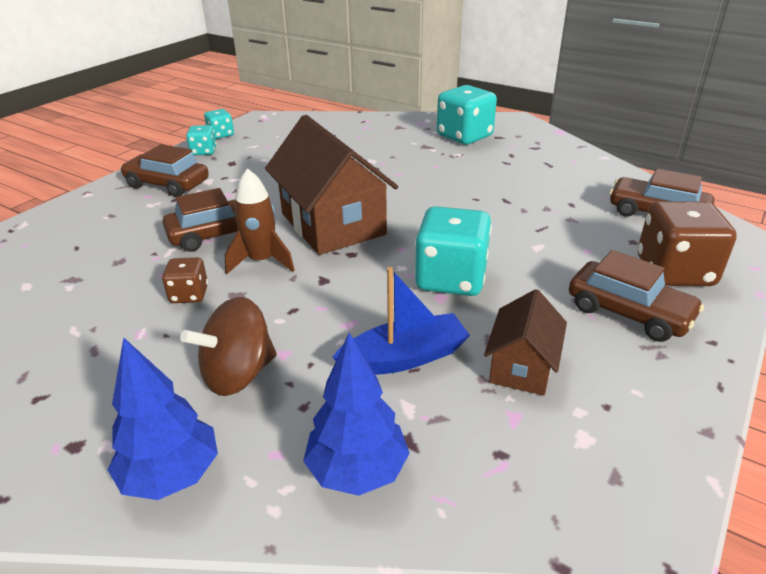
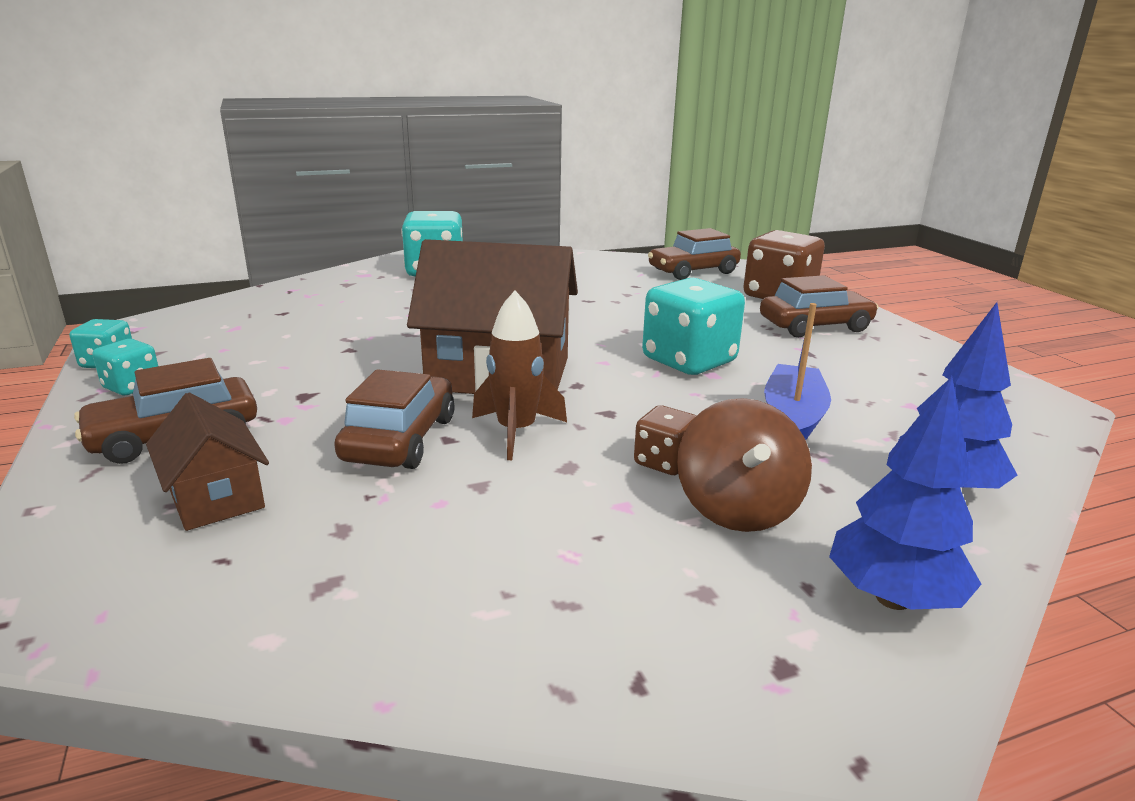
camera: 55 degrees left, 10 degrees down
brown dice [162,257,208,303] -> brown dice moved to [634,405,696,475]
brown house [484,289,567,396] -> brown house moved to [146,393,269,531]

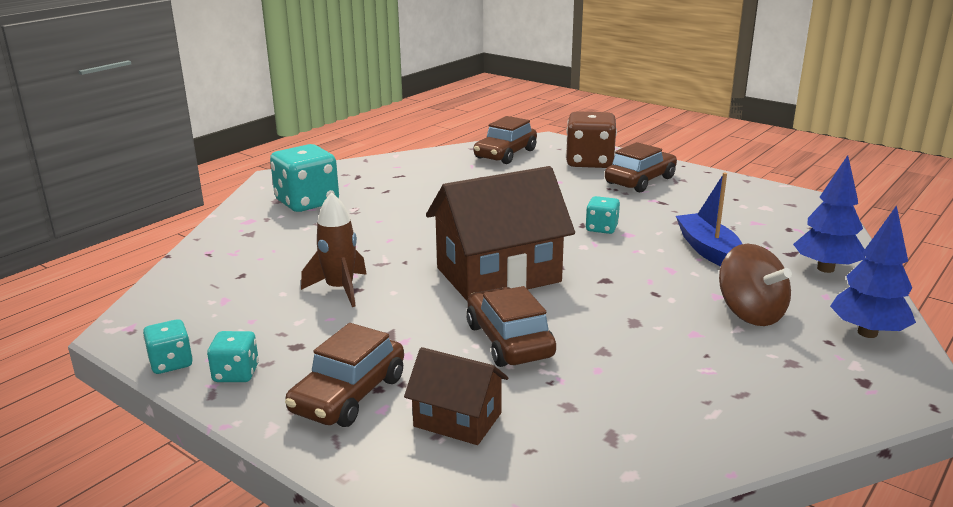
camera: 30 degrees left, 0 degrees up
brown rocket [472,291,567,460] -> brown rocket moved to [301,192,367,307]
brown dice [634,405,696,475] -> none
turquoise dice [642,278,745,375] -> turquoise dice [586,196,620,234], size x0.52

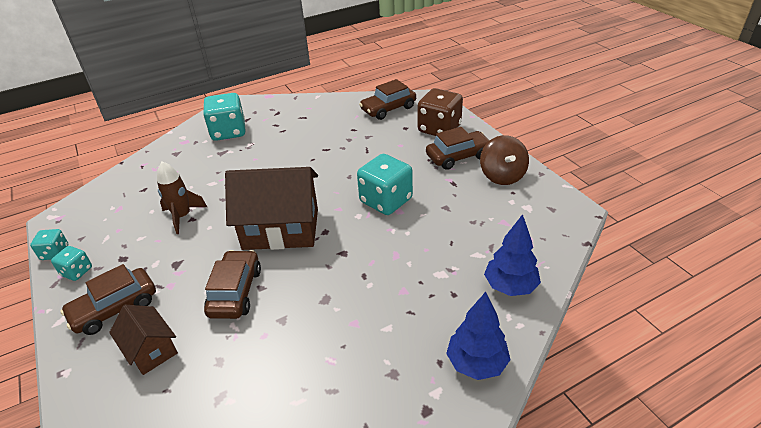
camera: 25 degrees right, 15 degrees up
turquoise dice [586,196,620,234] -> turquoise dice [357,154,413,215], size x1.92
blue boat [676,173,742,267] -> none
brown spinning top [719,244,792,326] -> brown spinning top moved to [480,135,529,185]

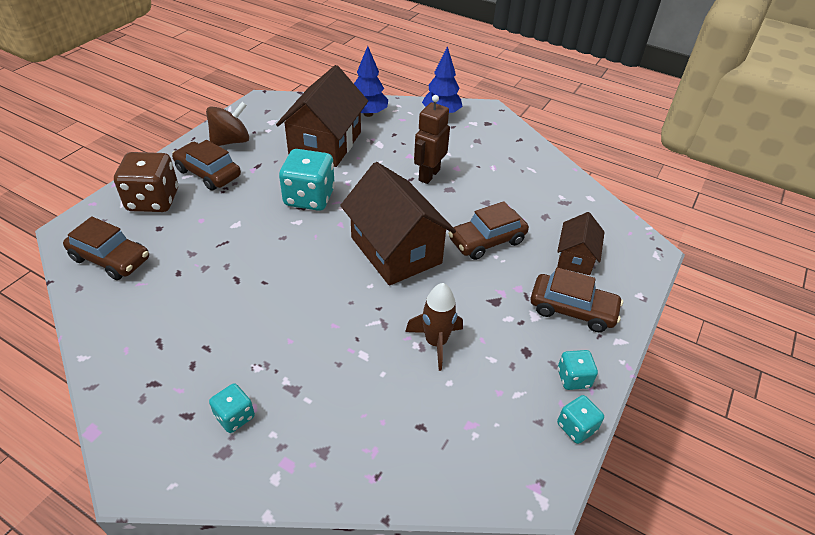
camera: 125 degrees left, 5 degrees up
turquoise dice [203,93,245,141] -> turquoise dice [209,383,255,433], size x0.52
none -> brown house [276,65,368,167]
none -> brown robot [414,95,450,184]

